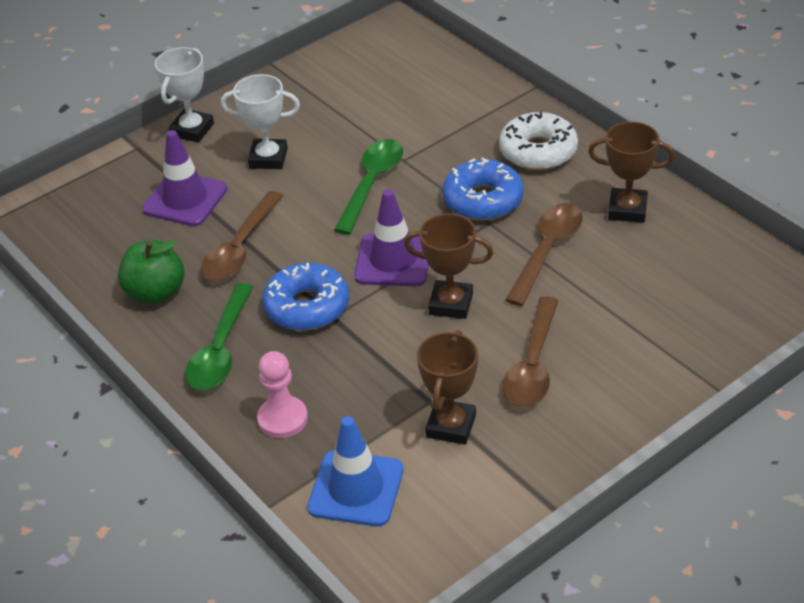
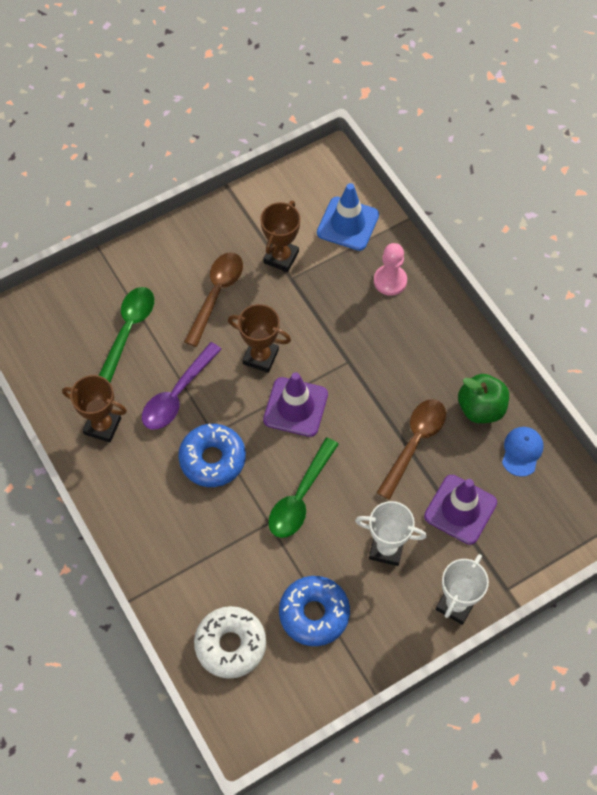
camera: 175 degrees left, 20 degrees up
green spoon [185,283,253,390] -> green spoon moved to [99,287,154,382]
blue donut [262,263,349,331] -> blue donut moved to [279,576,350,646]
white donut [499,112,578,170] -> white donut moved to [194,606,266,679]
brown spoon [505,203,583,306] -> purple spoon [142,342,222,430]
none -> blue cap [502,427,544,477]

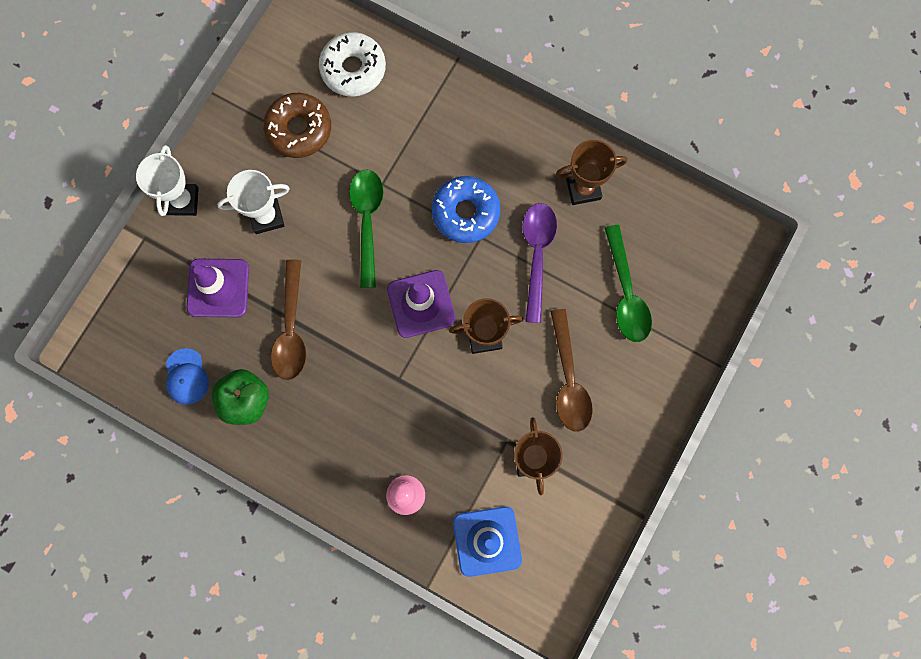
camera: 150 degrees right, 15 degrees up
blue donut [279,576,350,646] -> brown donut [263,93,331,158]

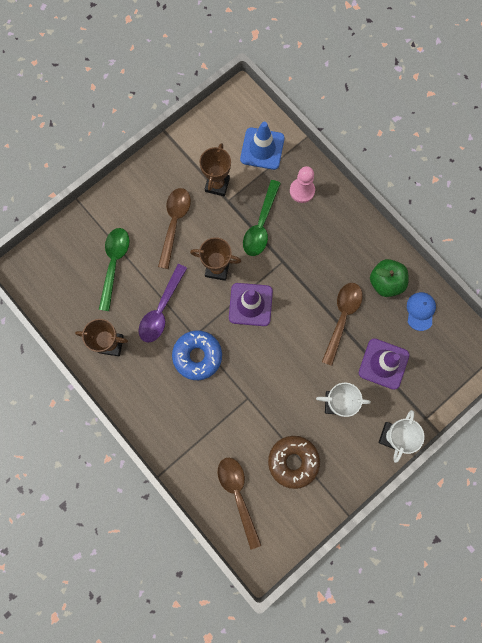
camera: 160 degrees left, 0 degrees up
white donut [319,32,386,96] -> brown spoon [218,458,261,549]
green spoon [349,169,384,288] -> green spoon moved to [243,180,281,256]

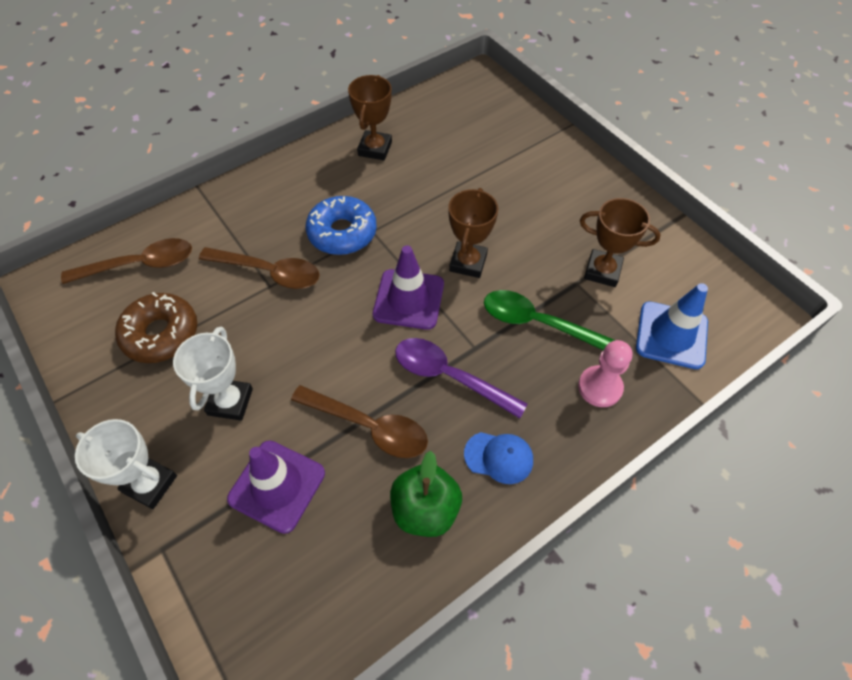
camera: 95 degrees right, 20 degrees down
green spoon [99,228,129,311] -> none
purple spoon [138,264,187,343] -> purple spoon moved to [395,338,528,419]
brown spoon [158,188,191,269] -> brown spoon moved to [199,247,320,289]
blue cap [407,292,436,331] -> blue cap moved to [464,432,533,484]

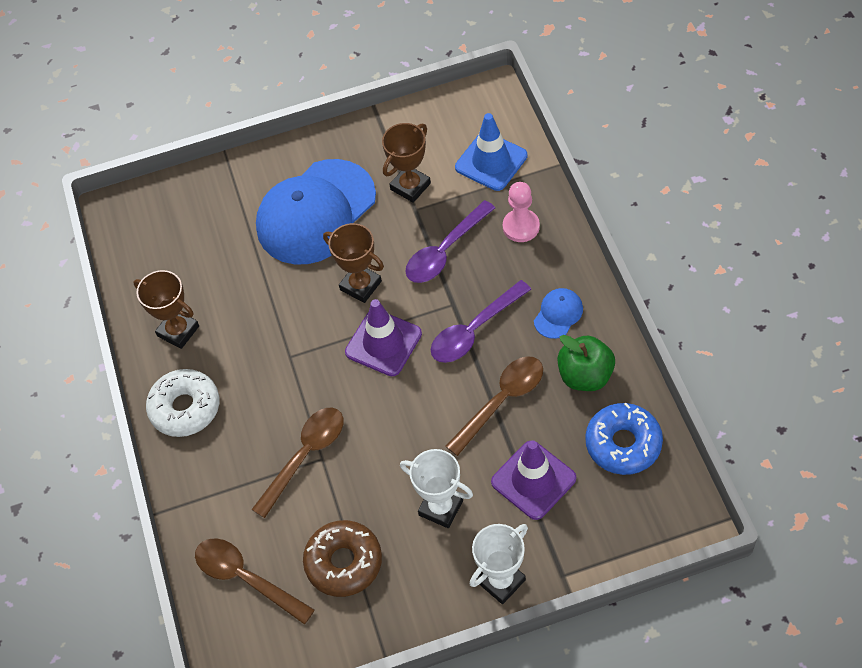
camera: 65 degrees left, 0 degrees up
brown spoon [61,238,192,284] -> brown spoon turned 60 degrees counterclockwise [195,538,315,625]
blue donut [306,196,377,255] -> blue donut moved to [585,403,663,475]
green spoon [484,290,615,351] -> purple spoon [406,200,495,283]
none -> white donut [146,369,219,437]
none -> blue cap [256,159,376,264]

